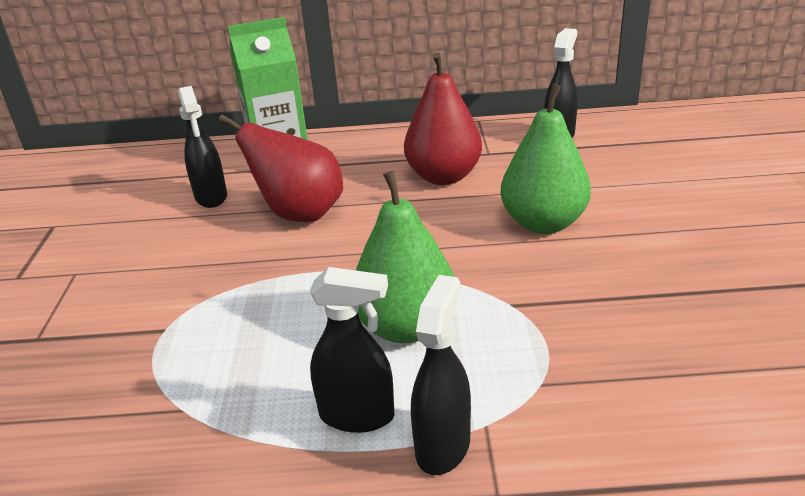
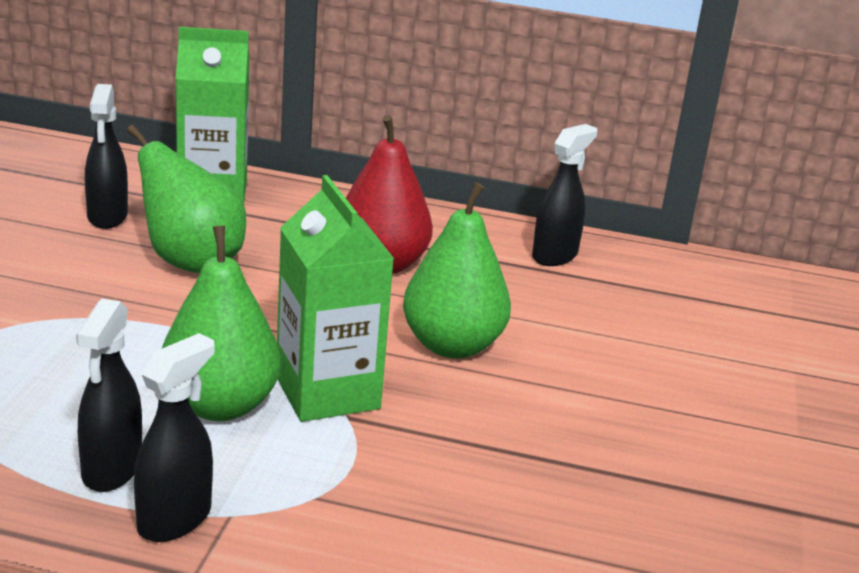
camera: 10 degrees right, 5 degrees down
red pear [219,114,343,222] -> green pear [127,125,246,273]
black spray bottle [309,267,394,433] -> black spray bottle turned 75 degrees clockwise [76,299,142,492]
none -> green carton [277,175,394,422]

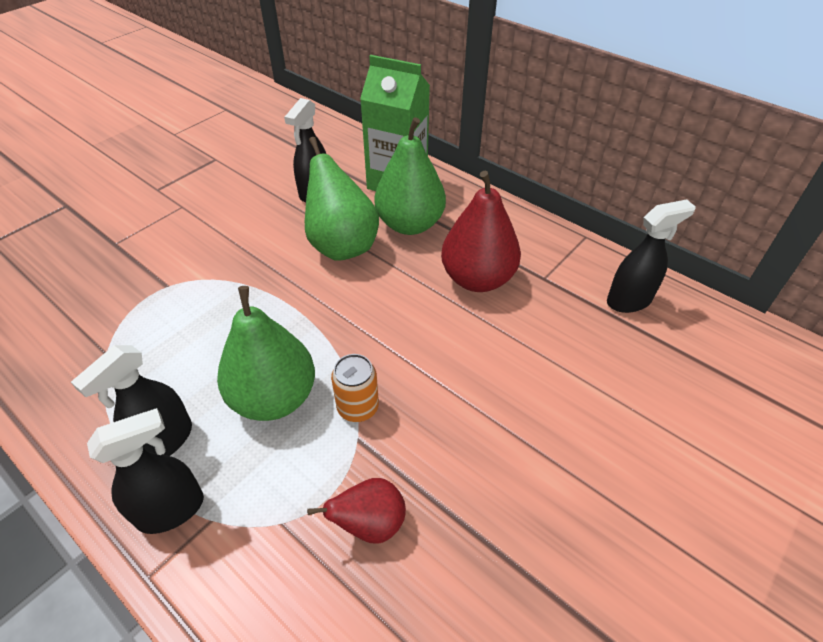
camera: 30 degrees right, 20 degrees up
green carton [277,175,394,422] -> orange can [331,354,379,422]
green pear [403,182,511,359] -> green pear moved to [374,117,446,235]
none -> red pear [307,478,406,543]

